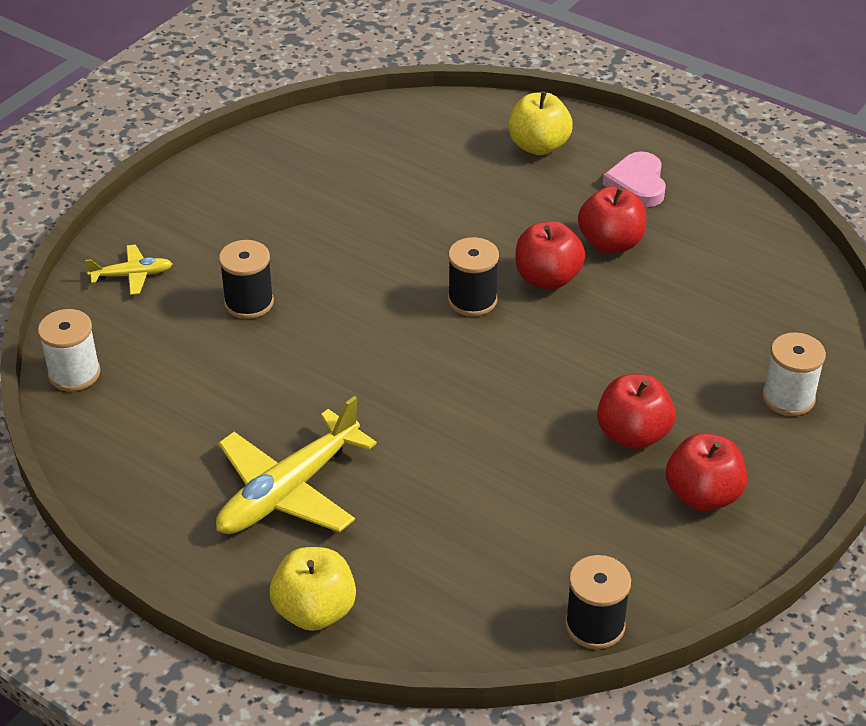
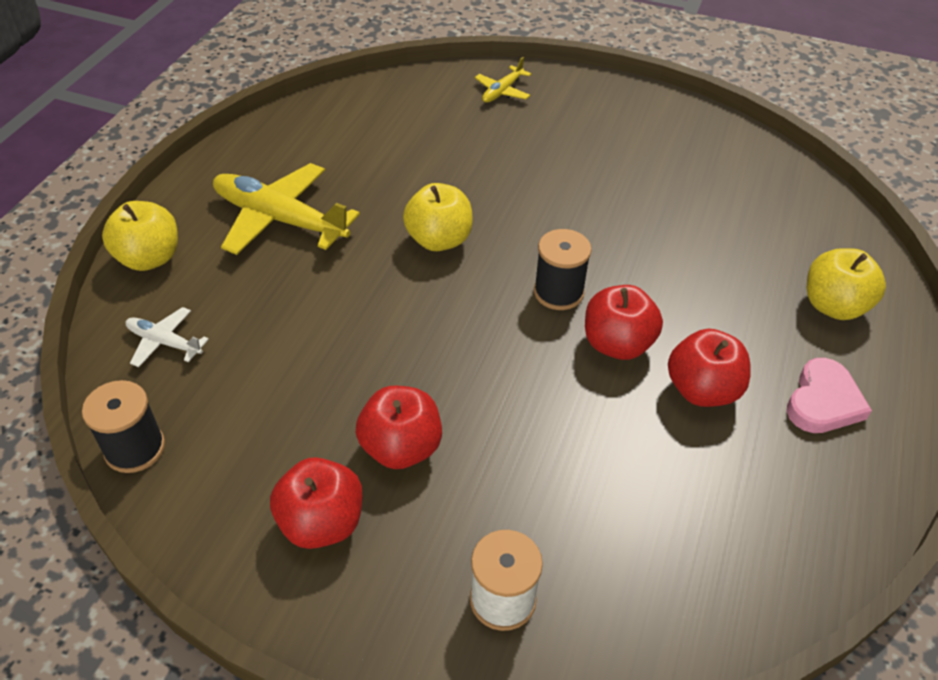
camera: 75 degrees right, 5 degrees up
white spool [38,309,101,391] -> none
yellow plane [85,245,173,295] -> yellow plane turned 60 degrees clockwise [475,57,532,103]
black spool [219,240,274,319] -> none
pink heart [603,151,666,207] -> pink heart turned 135 degrees clockwise [787,358,872,433]
none -> white plane [125,307,209,367]
none -> yellow apple [403,183,473,251]

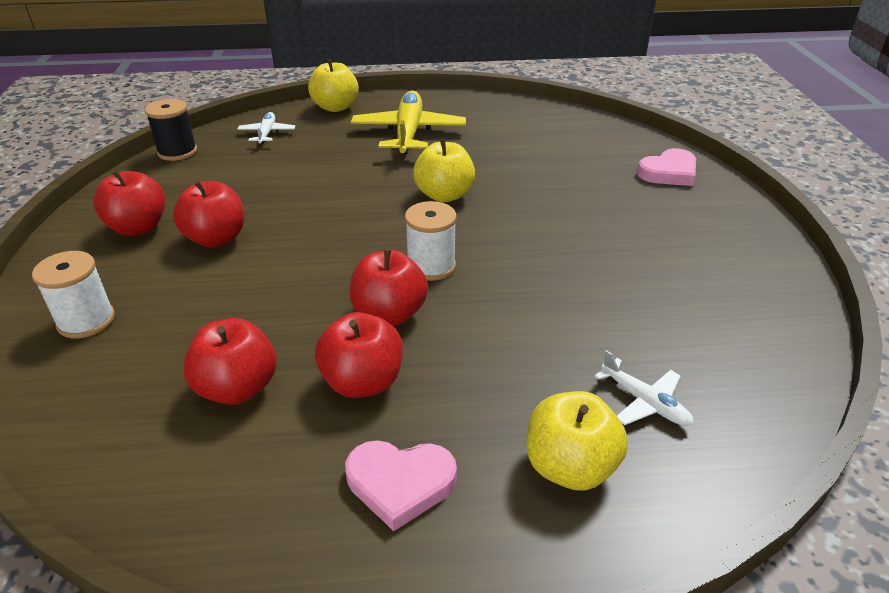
camera: 65 degrees right, 10 degrees down
yellow plane [475,57,532,103] -> pink heart [637,148,696,186]
black spool [534,229,592,310] -> white spool [405,201,457,281]
none -> red apple [183,318,276,405]
none -> white plane [594,350,694,426]

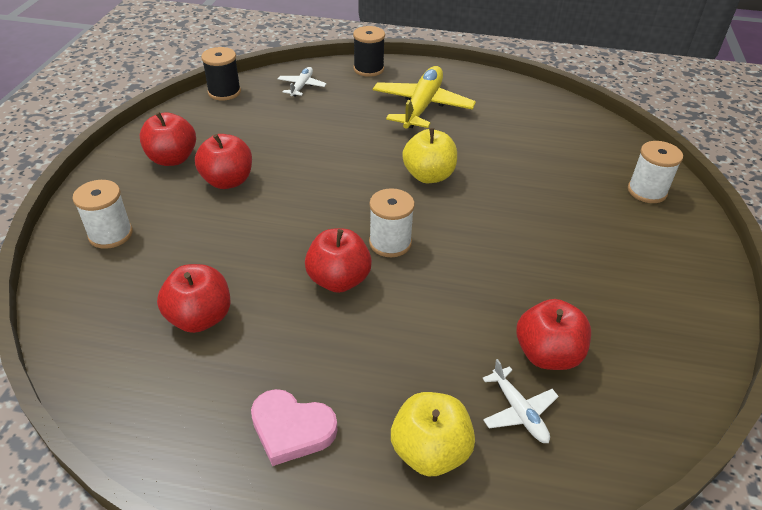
camera: 15 degrees right, 5 degrees up
yellow apple [308,58,359,112] -> black spool [353,26,385,77]
red apple [315,312,403,398] -> red apple moved to [516,299,591,370]
pink heart [637,148,696,186] -> white spool [628,141,683,203]

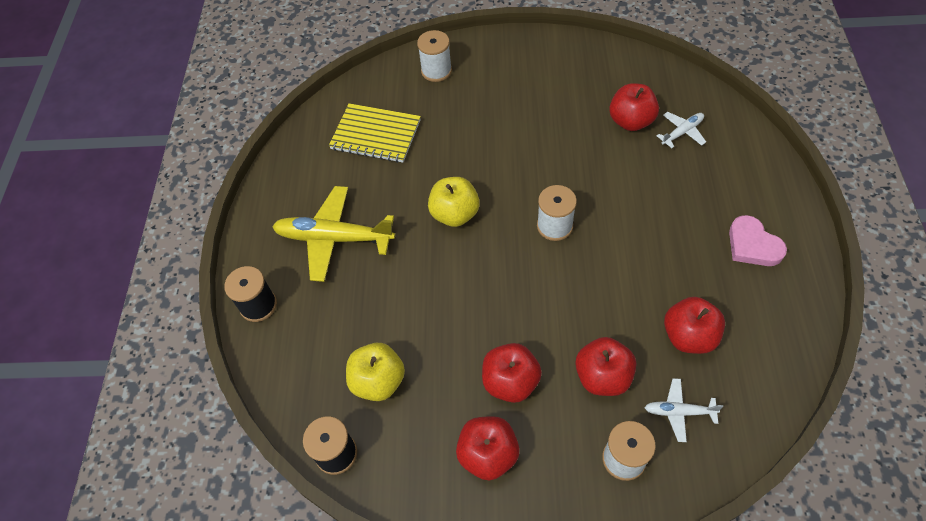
camera: 95 degrees left, 15 degrees up
pink heart [251,389,337,466] -> pink heart turned 135 degrees clockwise [729,215,787,266]
white plane [278,67,326,97] -> white plane moved to [644,378,723,442]
red apple [305,228,372,293] -> red apple moved to [575,337,636,396]
yellow apple [391,392,475,476] -> yellow apple moved to [346,343,405,401]
none -> yellow notebook [329,103,421,163]

